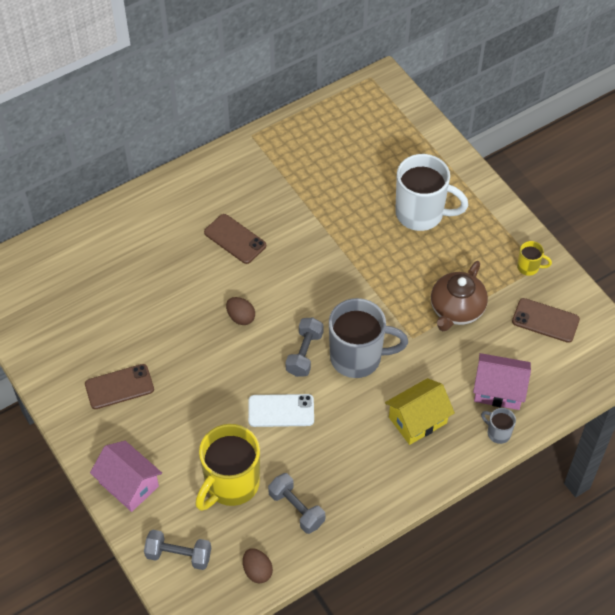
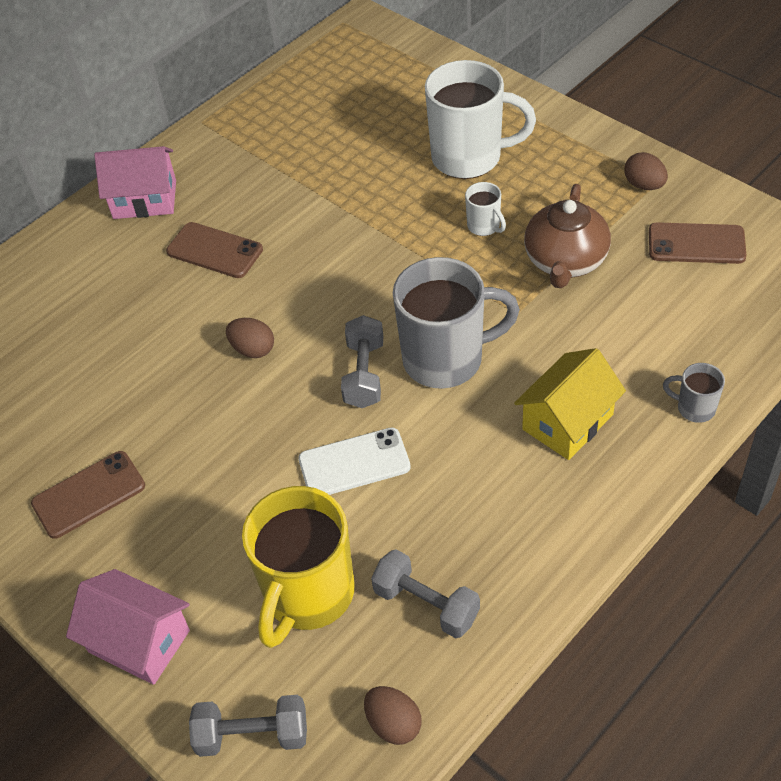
camera: 10 degrees left, 5 degrees down
pink house [473,353,531,410] -> pink house moved to [94,146,176,219]
yellow mug [517,241,552,276] -> brown egg [624,152,668,190]
none -> white mug [465,182,506,236]

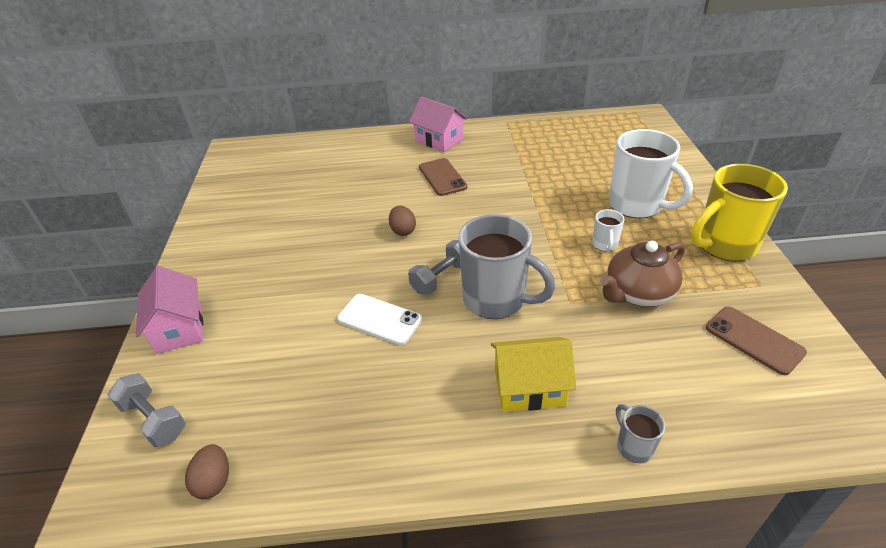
camera: 40 degrees right, 10 degrees down
brown phone [31,451,145,539] -> none
yellow mug [242,486,355,648] -> yellow mug moved to [691,164,788,261]
grey dumbbell [371,549,480,638] -> none
brown egg [624,152,668,190] -> none

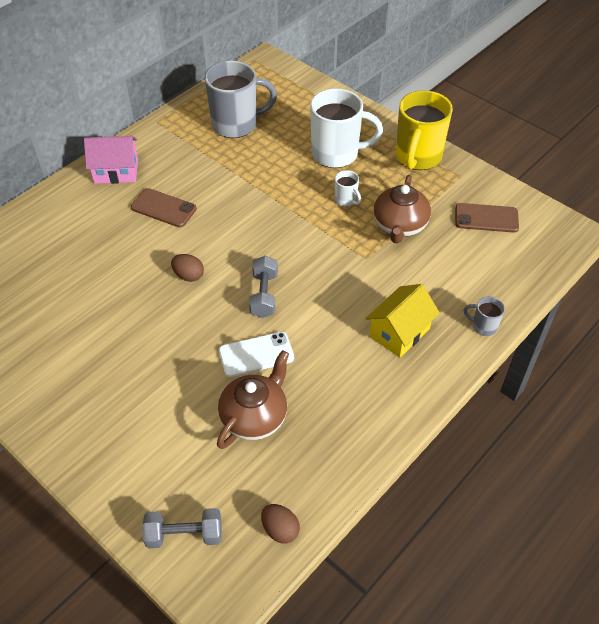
camera: 45 degrees left, 10 degrees up
pink house [136,266,203,354] -> none
grey mug [458,214,555,319] -> grey mug moved to [205,61,277,138]
none -> brown teapot [217,350,289,449]

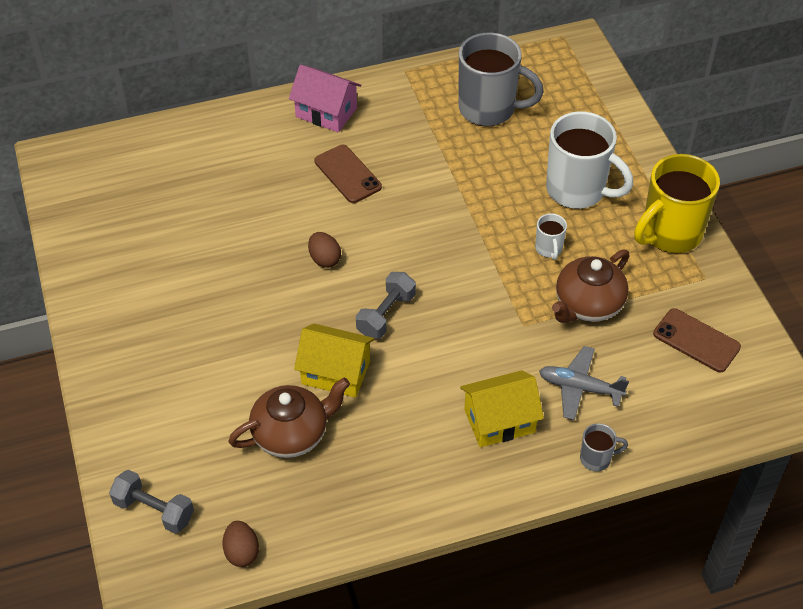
camera: 30 degrees right, 0 degrees up
white phone [219,332,294,377] -> yellow house [294,323,375,398]
grey mug [464,296,505,336] -> grey mug turned 120 degrees clockwise [580,423,628,471]
none -> grey plane [539,346,629,420]

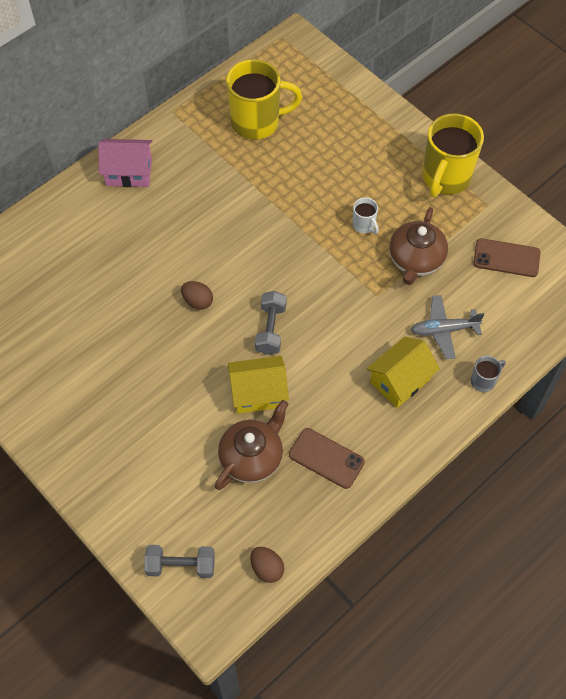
camera: 25 degrees left, 10 degrees up
brown phone [315,145,382,203] -> brown phone moved to [289,428,365,489]
grey mug [459,33,544,127] -> yellow mug [226,59,302,140]
white mug [546,111,633,209] -> none

